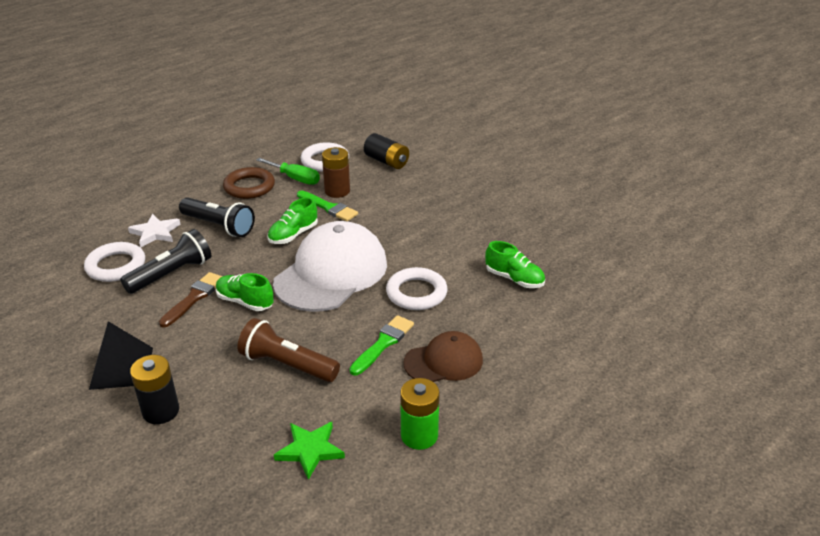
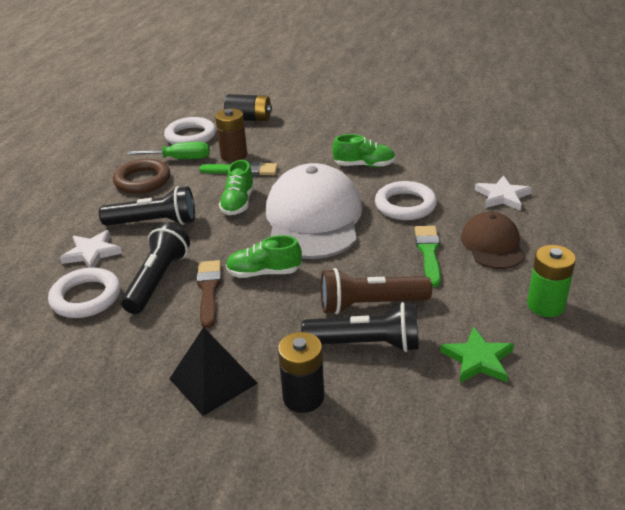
camera: 30 degrees left, 0 degrees up
brown cap [403,331,483,382] -> brown cap turned 45 degrees counterclockwise [461,212,525,269]
green shoe [485,241,545,288] -> green shoe moved to [332,134,396,167]
none -> black flashlight [301,302,419,352]
none -> white star [475,175,532,211]

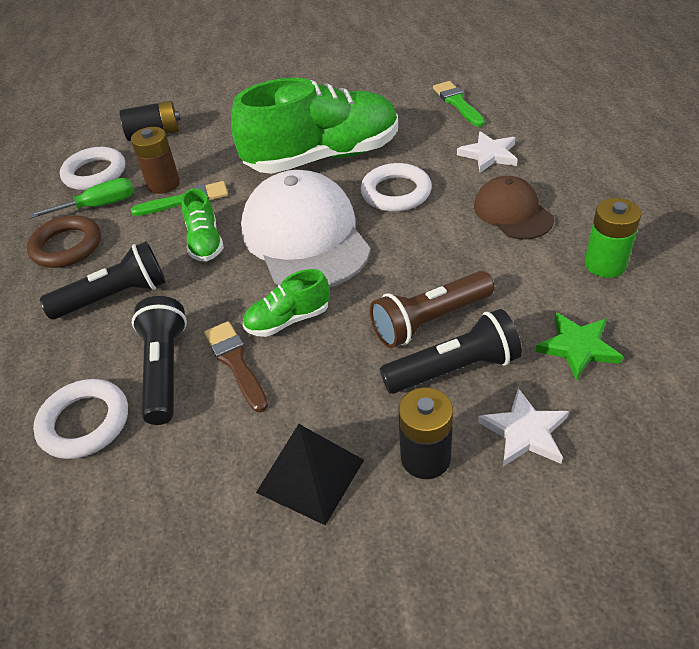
camera: 20 degrees left, 10 degrees up
white star [60,230,122,268] -> white star moved to [478,388,569,466]
green shoe [332,134,396,167] -> green shoe [231,78,398,174], size x2.26
green brush [415,226,441,287] -> green brush moved to [433,81,485,127]

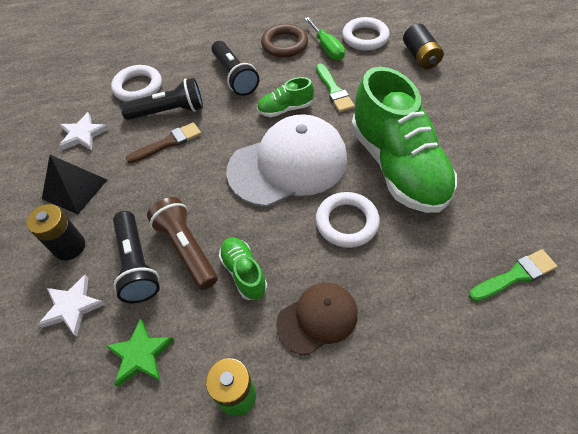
camera: 85 degrees right, 10 degrees up
brown battery [131,127,180,194] -> none
green shoe [243,269,330,337] -> green shoe moved to [219,237,267,300]
white star [457,131,518,172] -> white star moved to [59,112,109,151]

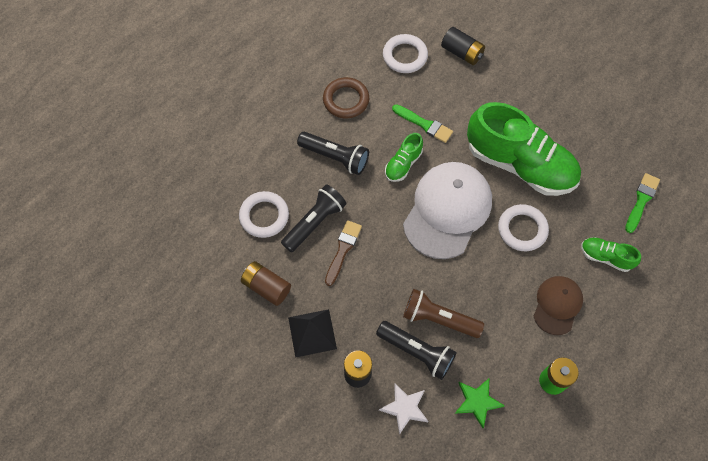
camera: 40 degrees left, 10 degrees up
white star [59,112,109,151] -> brown battery [241,261,291,306]
green shoe [219,237,267,300] -> green shoe moved to [581,237,641,272]
green screwdriver [304,17,345,61] -> none

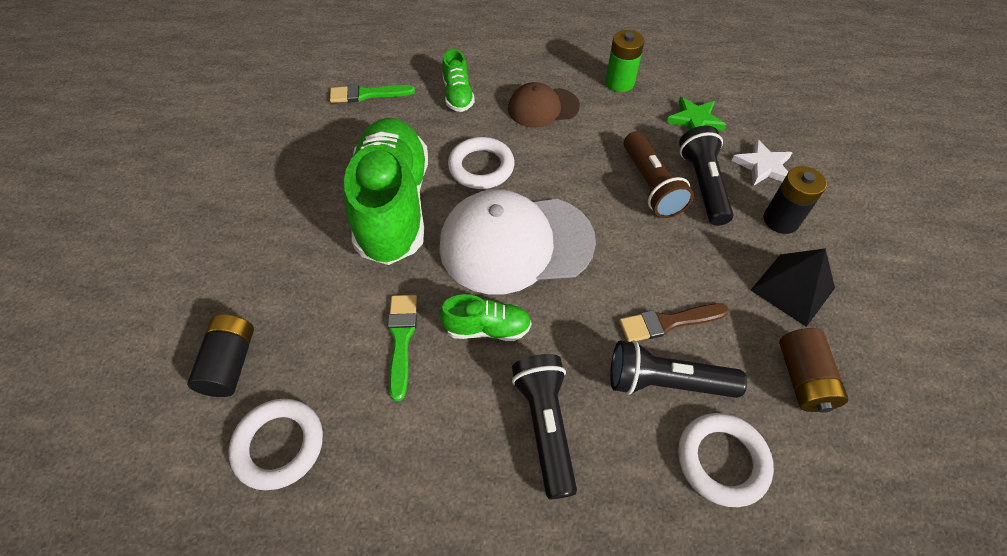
camera: 125 degrees left, 10 degrees down
brown ring [323,77,369,118] -> none

